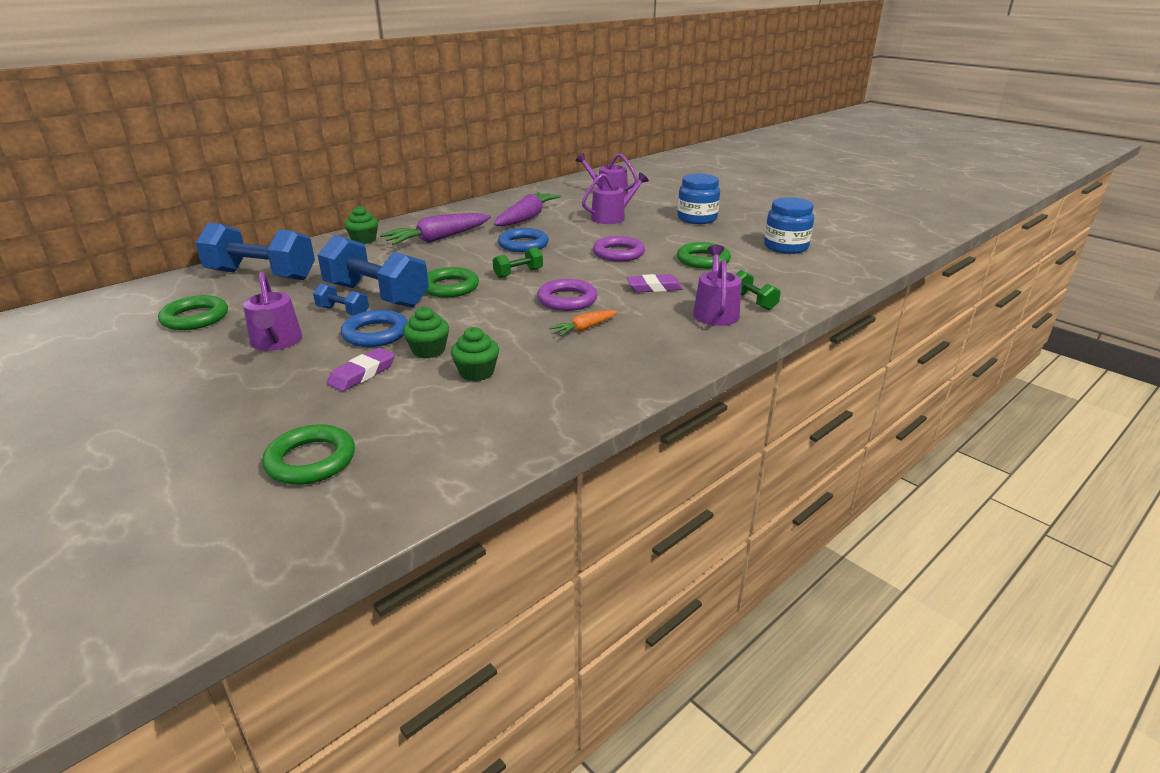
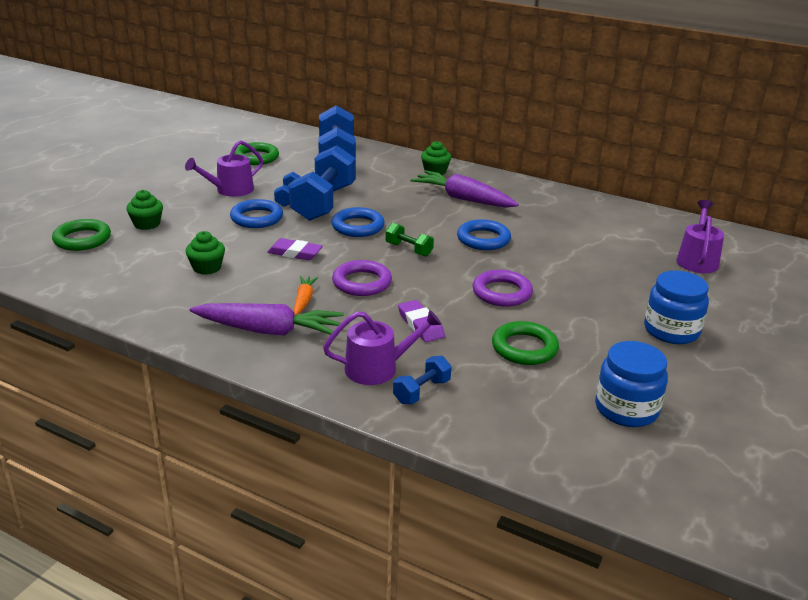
camera: 70 degrees right, 0 degrees up
purple eraser [327,348,395,392] -> purple eraser moved to [267,238,323,260]
green cupcake [403,307,449,358] -> green cupcake moved to [126,190,163,230]
green ring [426,267,479,297] -> blue ring [331,207,385,237]
purple carrot [494,192,562,226] -> purple carrot moved to [190,303,344,336]
orange carrot [549,310,617,336] -> orange carrot turned 60 degrees clockwise [294,276,319,315]
purple watering can [582,172,649,224] -> none
green dumbbell [735,270,781,310] -> blue dumbbell [393,356,452,404]

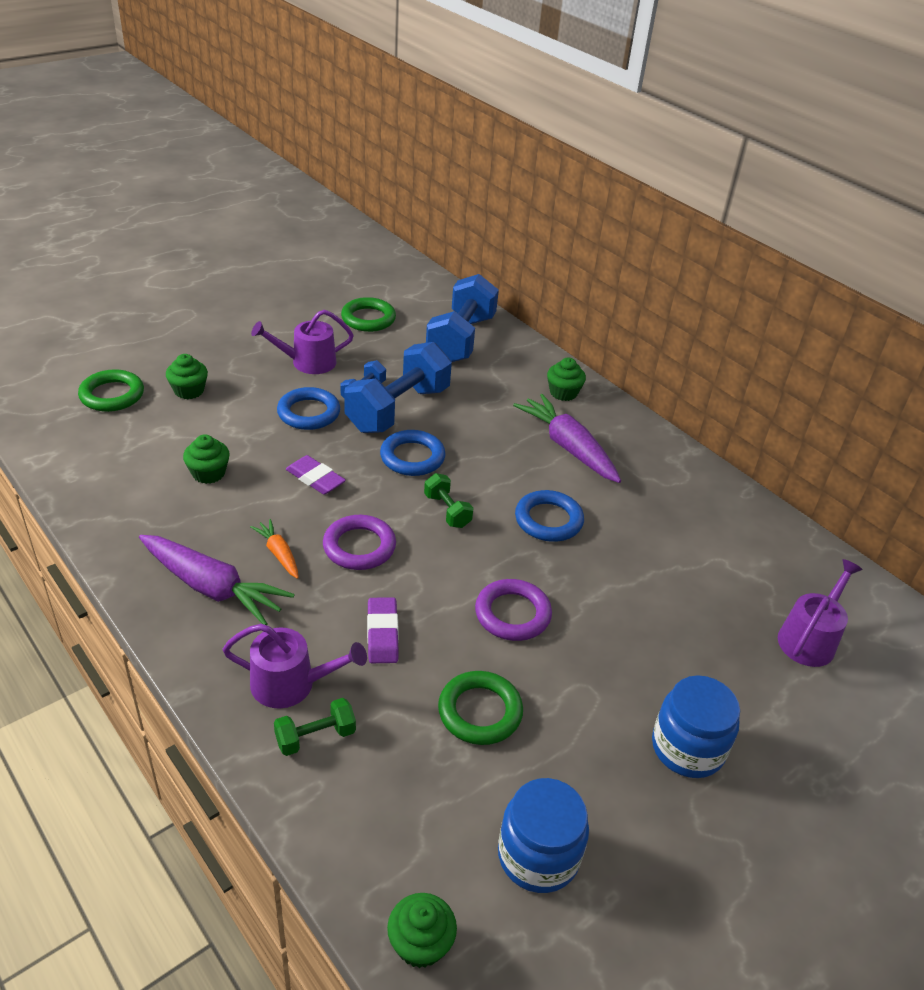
camera: 20 degrees right, 10 degrees up
orange carrot [294,276,319,315] -> orange carrot turned 60 degrees counterclockwise [250,519,299,579]
blue dumbbell [393,356,452,404] -> green dumbbell [274,698,356,756]
none -> green cupcake [387,893,457,968]

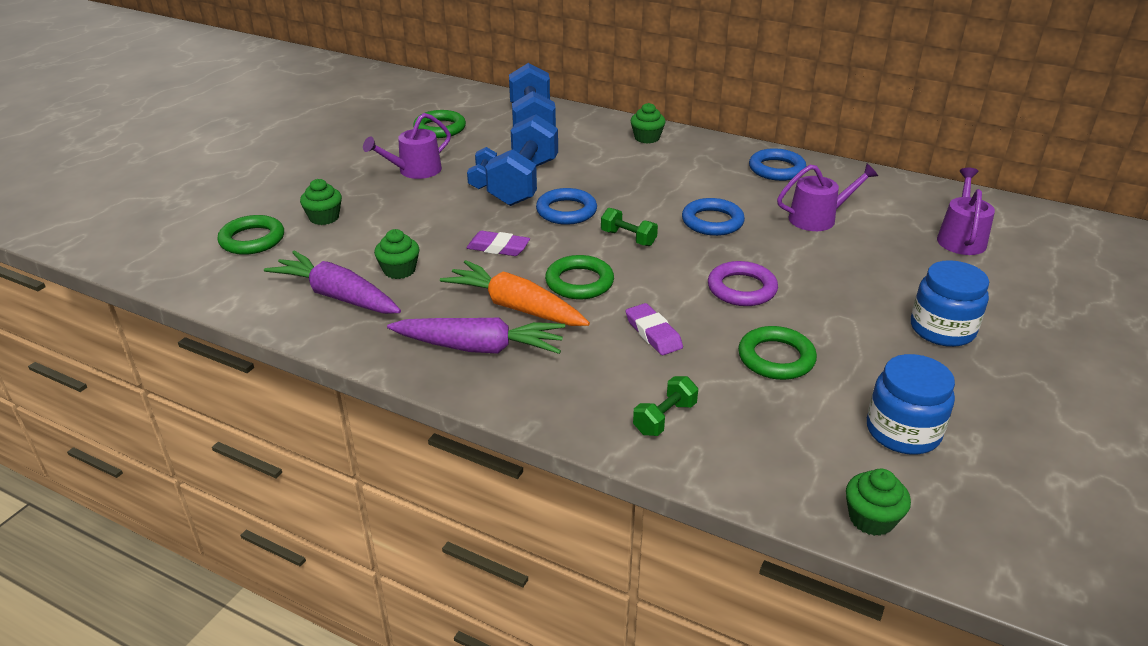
camera: 20 degrees left, 5 degrees down
purple watering can [223,624,367,708] -> purple watering can moved to [777,164,878,231]
orange carrot [250,519,299,579] -> orange carrot [440,260,590,326], size x1.97
blue ring [277,387,340,430] -> blue ring moved to [749,148,806,181]
purple ring [323,515,396,570] -> green ring [545,255,614,299]
purple carrot [513,394,621,483] -> purple carrot moved to [264,251,401,314]

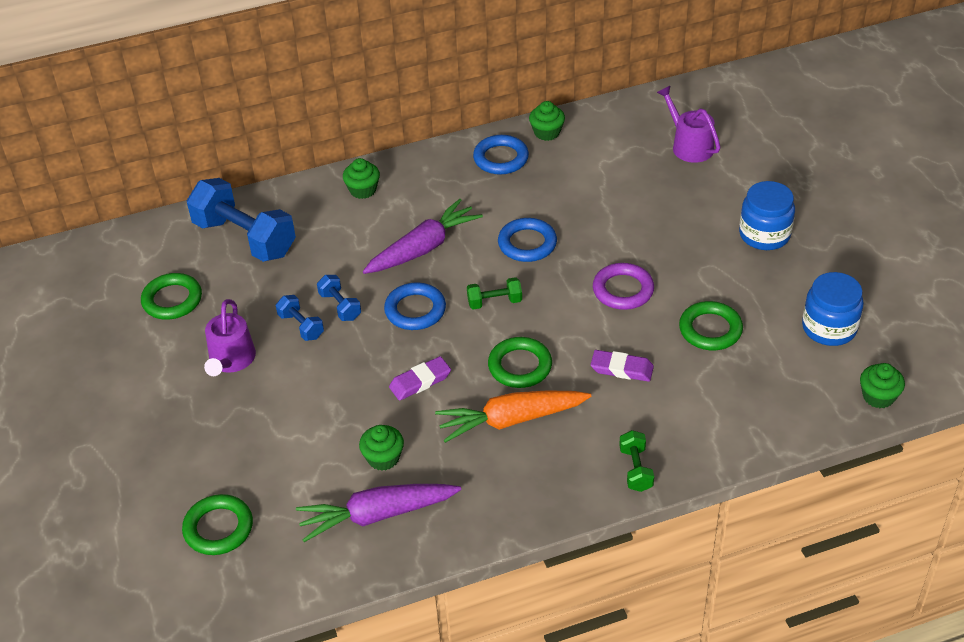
camera: 45 degrees left, 10 degrees up
green cupcake [300,179,342,225] -> green cupcake moved to [529,101,565,141]
purple carrot [387,318,565,354] -> purple carrot moved to [363,199,483,274]
blue dumbbell [485,114,558,206] -> blue dumbbell [317,275,361,321], size x0.46
green dumbbell [633,376,698,436] -> green dumbbell moved to [619,430,654,492]
purple watering can [777,164,878,231] -> none

